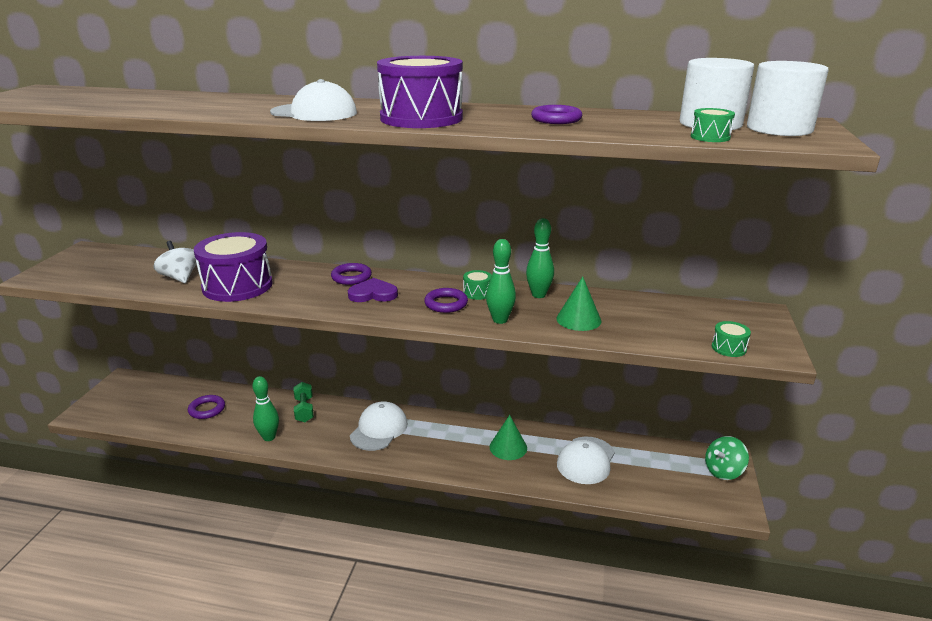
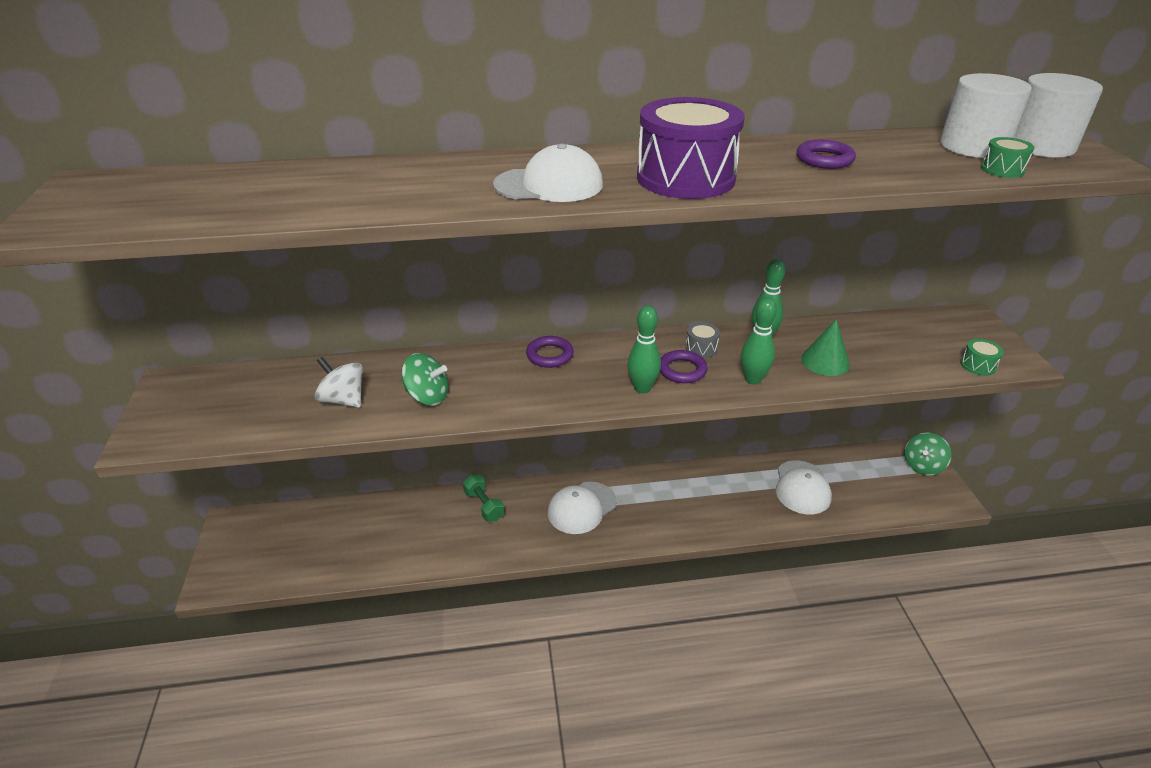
camera: 20 degrees left, 10 degrees up
purple ring [188,395,225,419] -> none
purple drum [194,232,273,302] -> green spinning top [401,353,449,406]
green bowling pin [252,376,279,441] -> green bowling pin moved to [627,306,661,394]
purple heart [348,278,398,302] -> none
white cap [350,401,408,451] -> white cap turned 135 degrees counterclockwise [548,482,616,534]
green drum [463,270,492,300] -> grey drum [685,322,720,358]
green cone [490,415,527,460] -> none

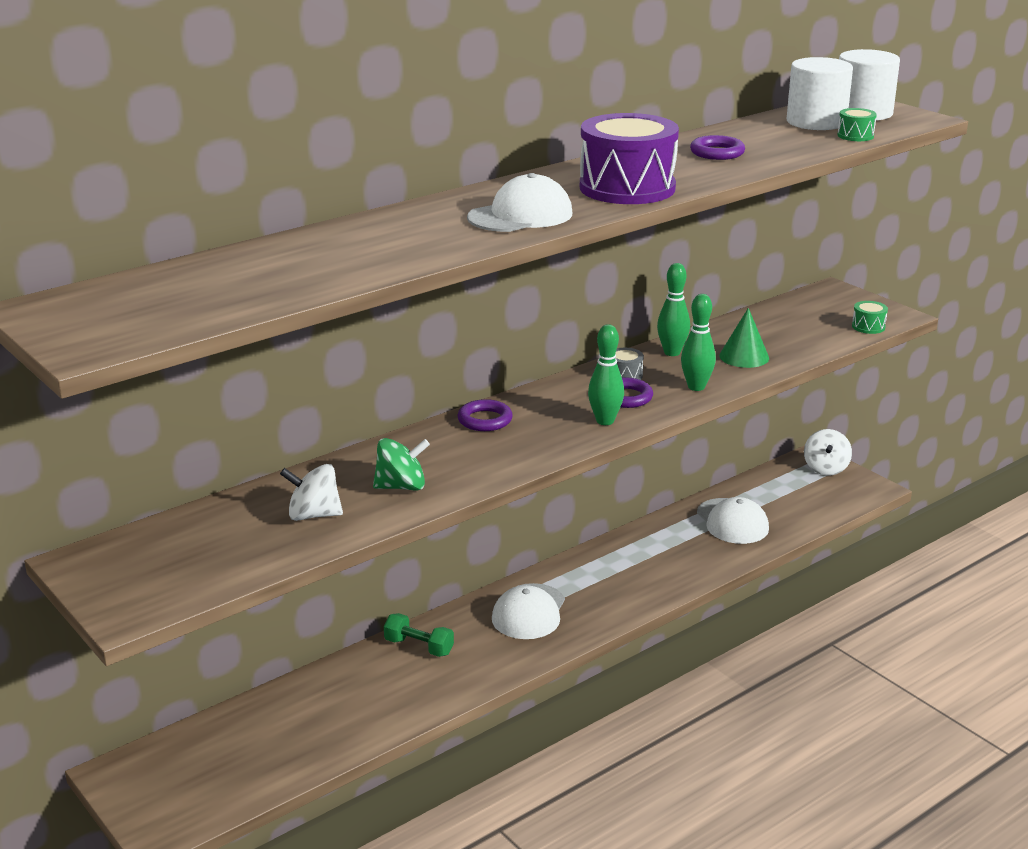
camera: 30 degrees left, 10 degrees down
green spinning top [904,433,952,475] -> white spinning top [804,429,852,476]

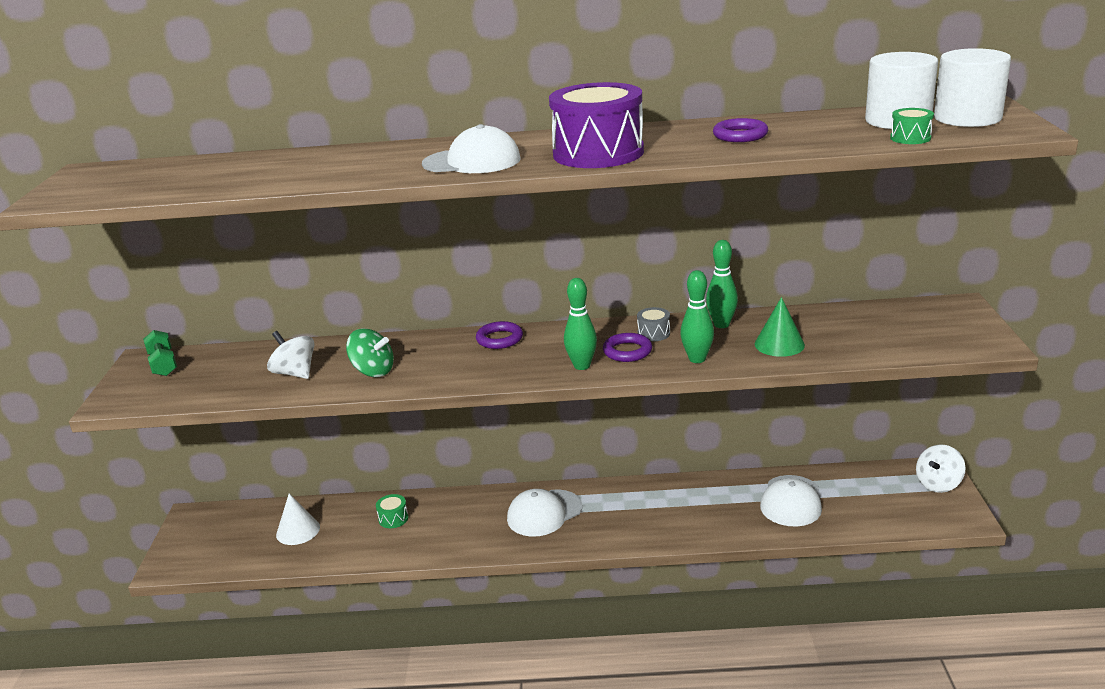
camera: 40 degrees right, 0 degrees up
green dumbbell [384,613,454,657] -> green dumbbell moved to [143,330,177,376]
green drum [852,301,888,334] -> green drum moved to [376,494,408,528]
none -> white cone [276,494,320,545]

